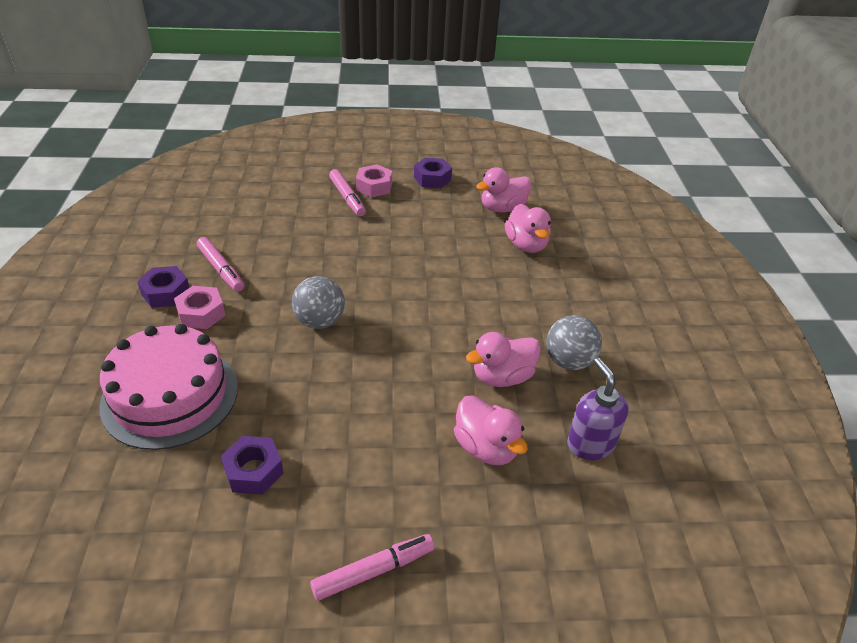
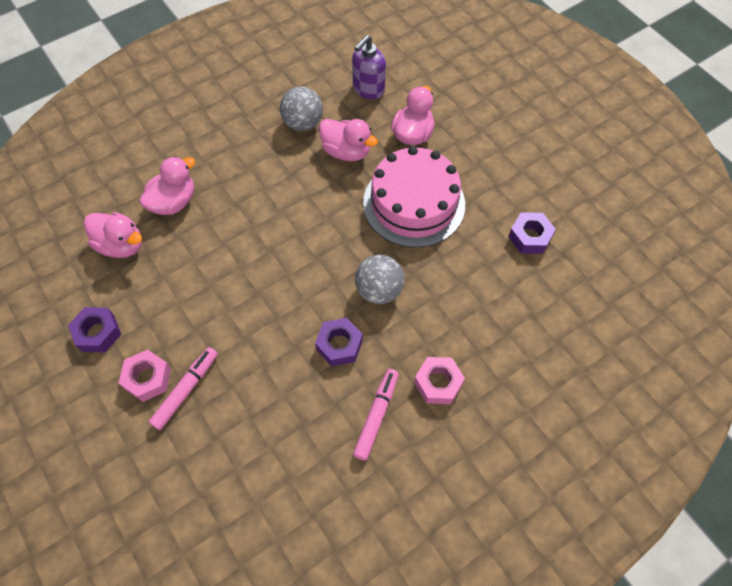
camera: 120 degrees left, 20 degrees up
pink cake [100,324,238,450] -> pink cake moved to [363,146,465,248]
purple nut [137,266,190,308] -> purple nut moved to [315,318,363,366]
pink marker [310,534,435,601] -> none

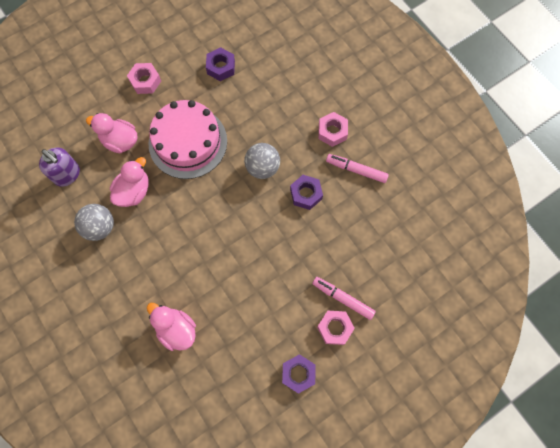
camera: 90 degrees left, 10 degrees up
pink duck [84,212,142,258] -> none
none -> pink nut [127,63,161,94]

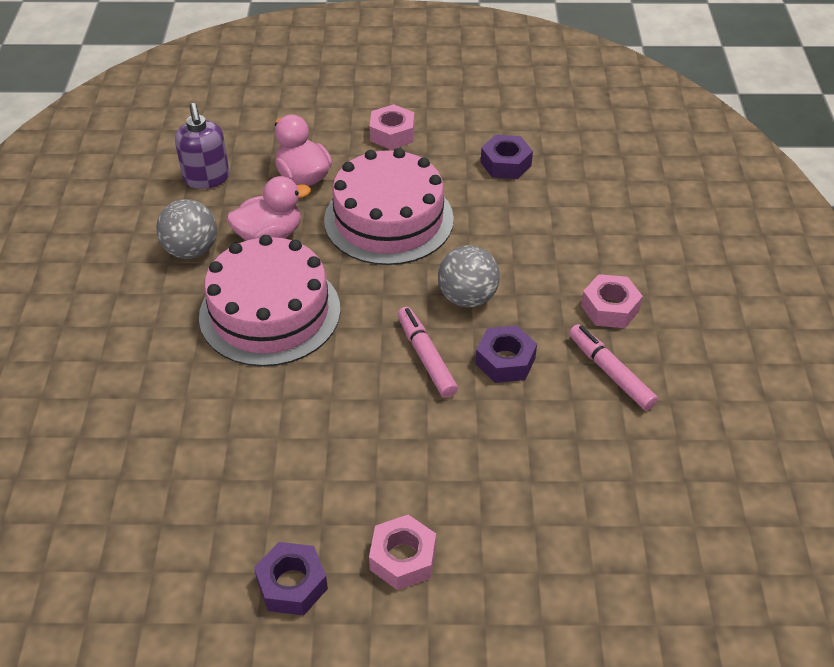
camera: 35 degrees right, 25 degrees down
pink duck [147,303,196,351] -> none
pink marker [312,277,376,320] -> pink marker moved to [398,307,458,398]
none -> pink cake [199,235,340,367]

